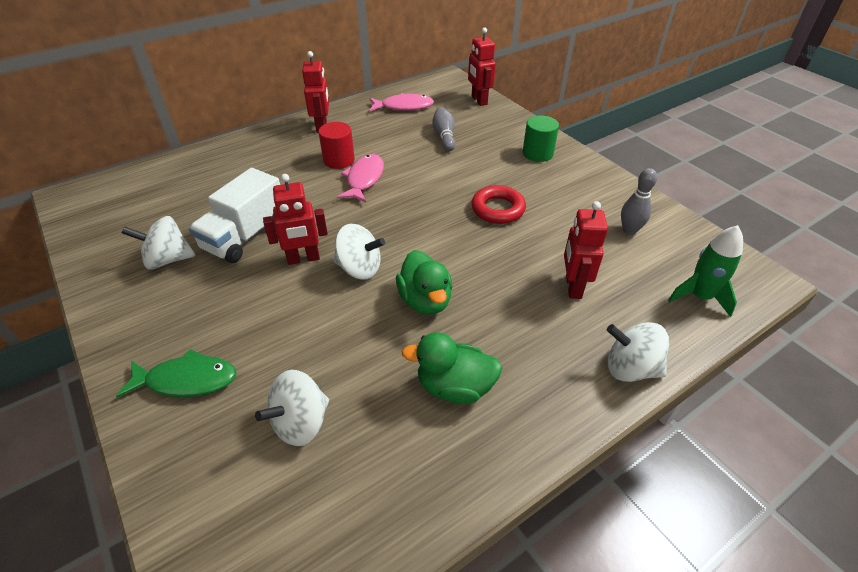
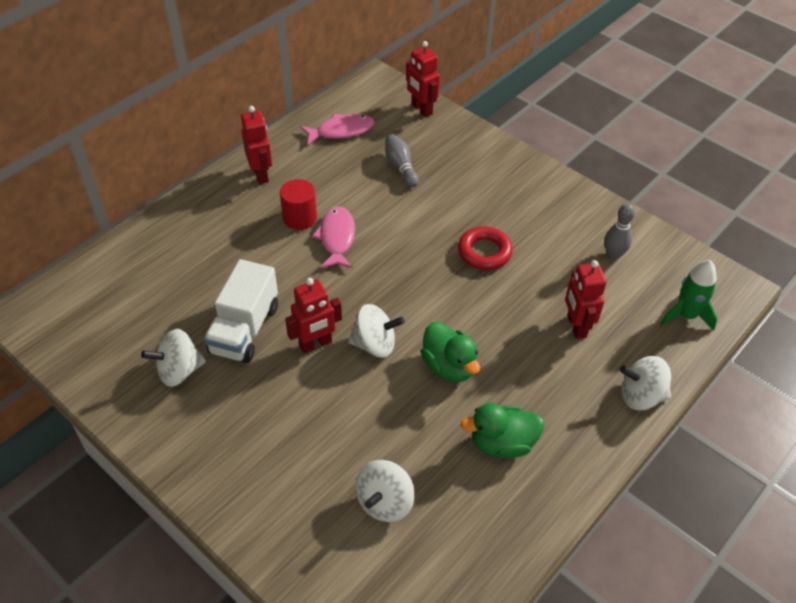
camera: 15 degrees left, 5 degrees up
green fish [116,349,236,398] -> none
green cylinder [523,115,559,162] -> none

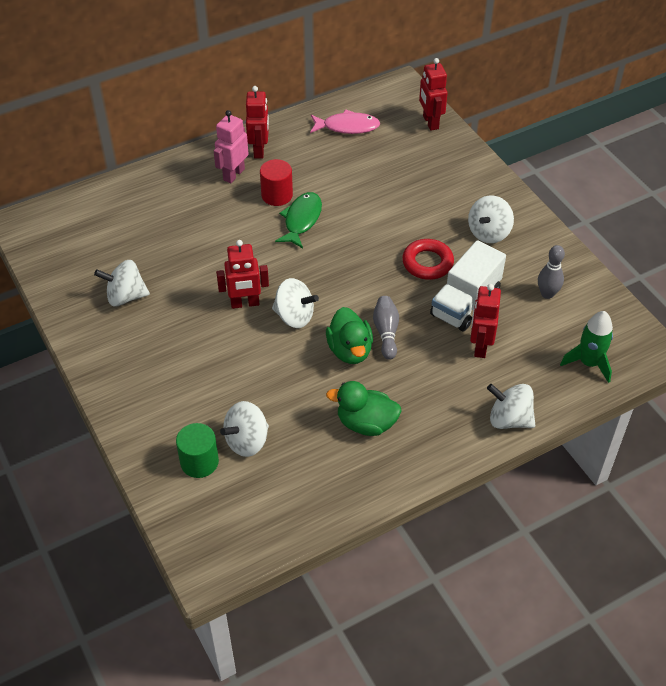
camera: 20 degrees right, 0 degrees up
white truck [204,259,278,363] -> white truck moved to [430,240,506,332]
pink fish [312,206,355,268] -> green fish [275,192,322,248]
grey bowling pin [385,134,419,188] -> grey bowling pin moved to [373,296,399,360]
none -> green cylinder [176,423,219,478]
none -> pink robot [214,110,249,183]
none -> white spinning top [468,195,514,243]

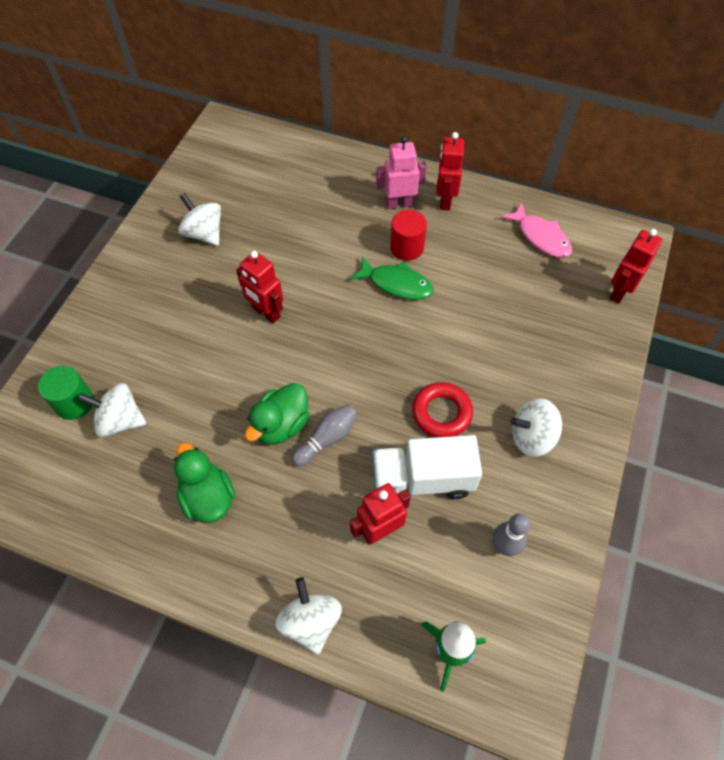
camera: 50 degrees right, 10 degrees up
red robot [246,86,269,159] -> red robot turned 135 degrees clockwise [436,132,464,210]
white spinning top [272,278,319,328] -> none
green fish [275,192,322,248] -> green fish turned 45 degrees clockwise [350,256,433,300]

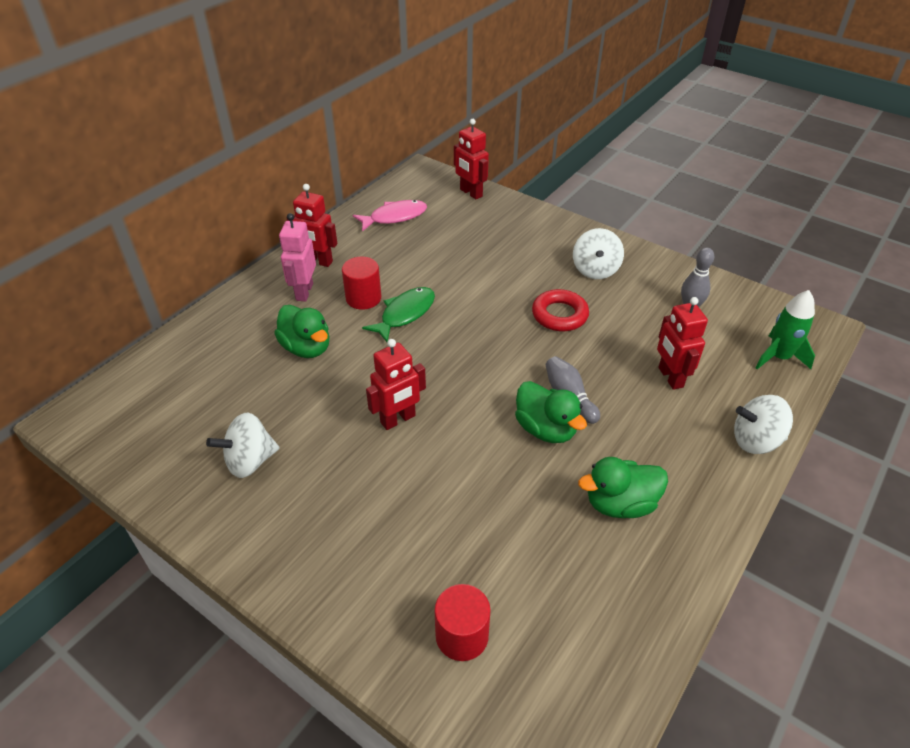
camera: 75 degrees left, 15 degrees down
green cylinder [38,366,94,420] -> red cylinder [434,584,491,661]
white spinning top [77,383,146,437] -> none
white truck [373,435,482,499] -> none
none -> green duck [274,305,330,358]

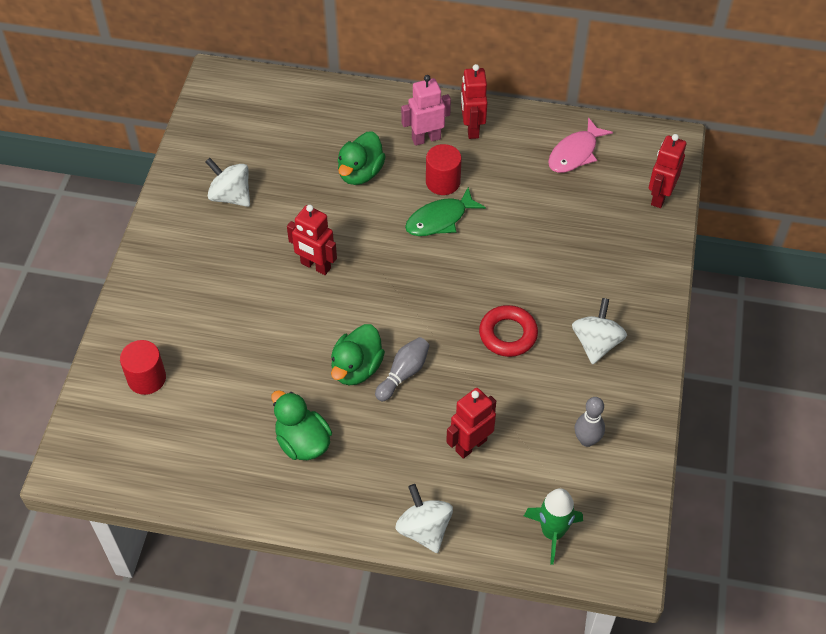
camera: 65 degrees right, 10 degrees up
pink fish [353,200,427,232] -> pink fish turned 90 degrees clockwise [548,118,613,173]
green fish [362,287,435,342] -> green fish turned 135 degrees clockwise [405,187,486,236]
white spinning top [573,228,624,279] -> white spinning top turned 120 degrees clockwise [572,298,627,365]

